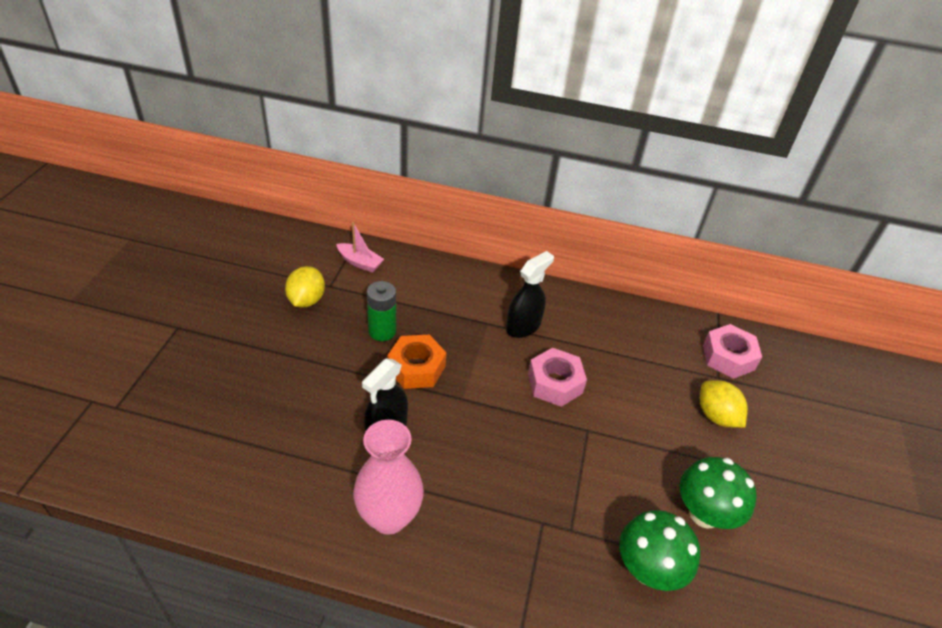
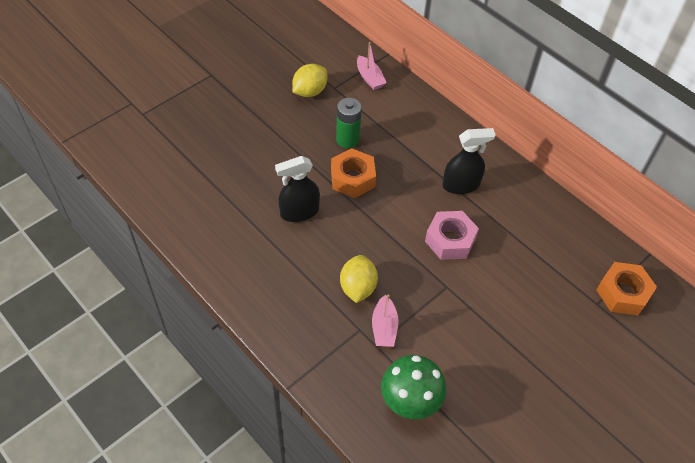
camera: 35 degrees right, 10 degrees up
pink vase [353,420,424,535] -> none
green mushroom [680,457,757,529] -> none
yellow lemon [700,380,748,428] -> yellow lemon moved to [340,255,378,303]
pink nut [703,324,762,379] -> orange nut [596,262,657,315]
none -> pink boat [372,294,399,347]

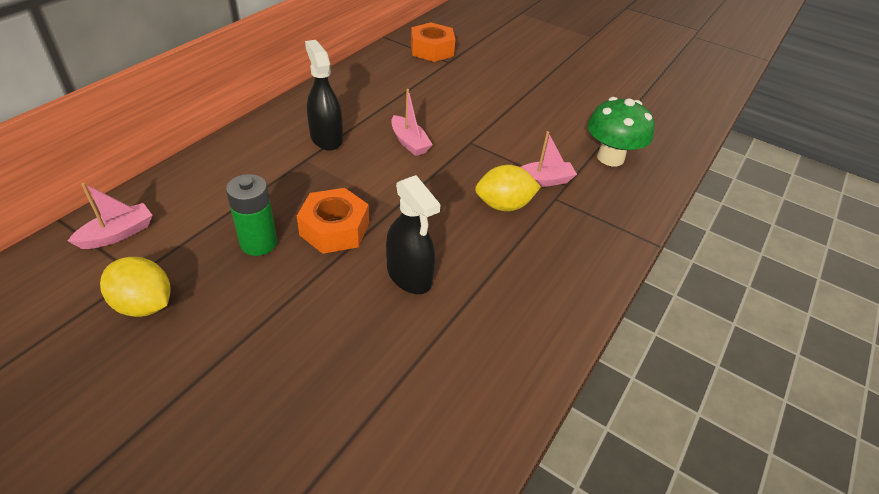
camera: 105 degrees left, 10 degrees down
pink nut [425,211,479,260] -> pink boat [391,89,433,156]

